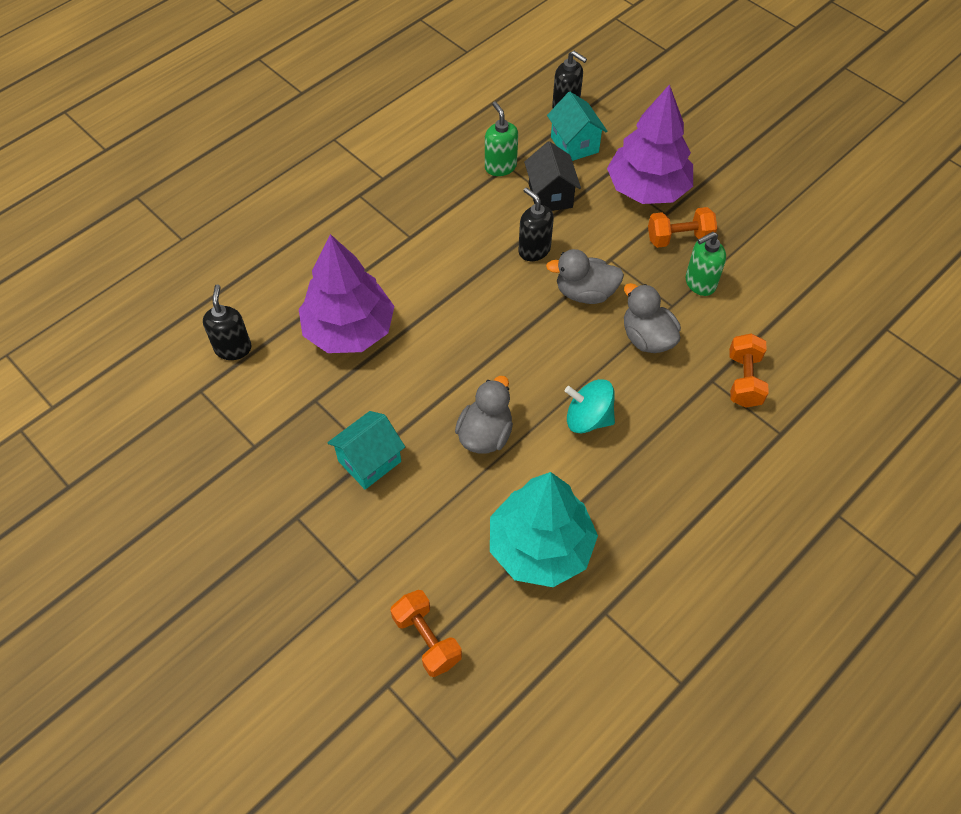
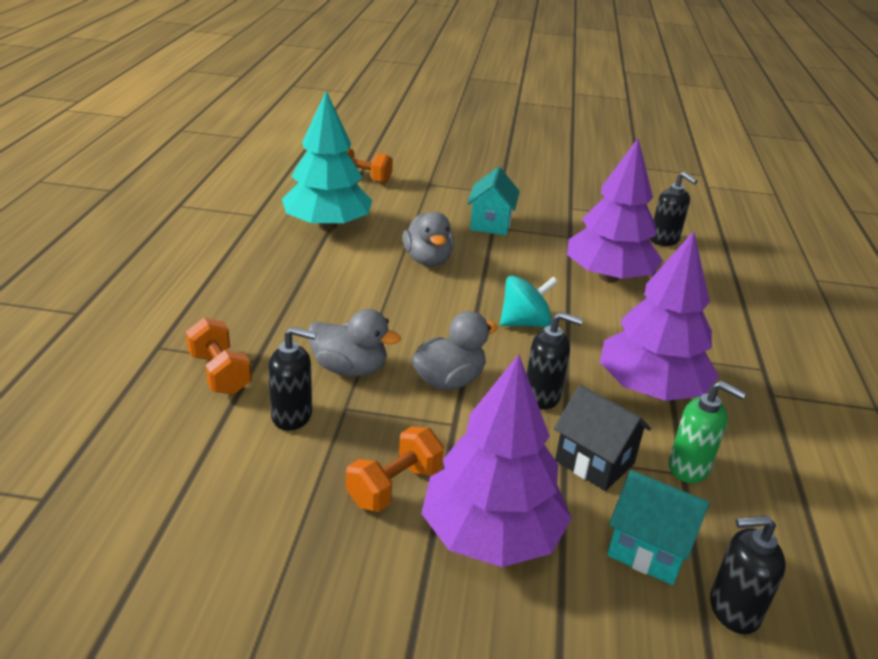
camera: 140 degrees right, 25 degrees down
turquoise spinning top [565,379,615,433] -> turquoise spinning top moved to [500,276,558,328]
green soap dispenser [685,232,726,296] -> none
none -> black soap dispenser [268,327,316,431]
none -> purple tree [600,231,719,401]

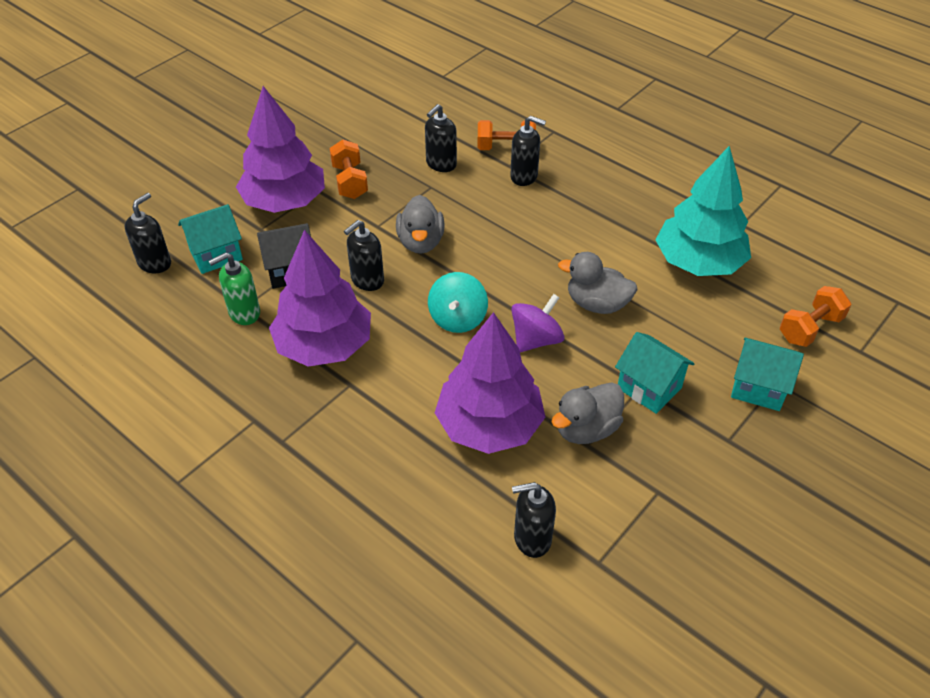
camera: 125 degrees right, 15 degrees up
grey duck [308,309,401,377] -> grey duck moved to [552,383,624,444]
none -> black soap dispenser [510,116,546,186]
none -> purple spinning top [511,294,565,353]
none -> turquoise house [731,337,804,411]

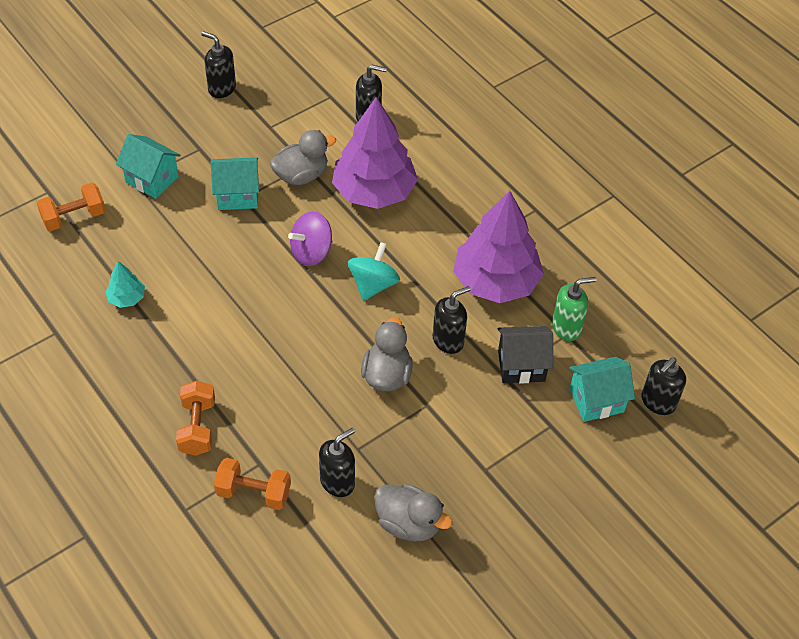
camera: 170 degrees left, 5 degrees up
purple tree [236,86,325,213] -> none
orange dumbbell [330,140,368,199] -> orange dumbbell moved to [176,381,215,456]
black soap dispenser [510,116,546,186] -> black soap dispenser moved to [202,31,236,98]
grey duck [558,252,638,314] -> grey duck moved to [374,484,452,542]
turquoise house [615,332,695,414] -> turquoise house turned 60 degrees counterclockwise [211,157,259,210]
turquoise tree [656,146,751,276] -> turquoise tree [105,261,145,308], size x0.43

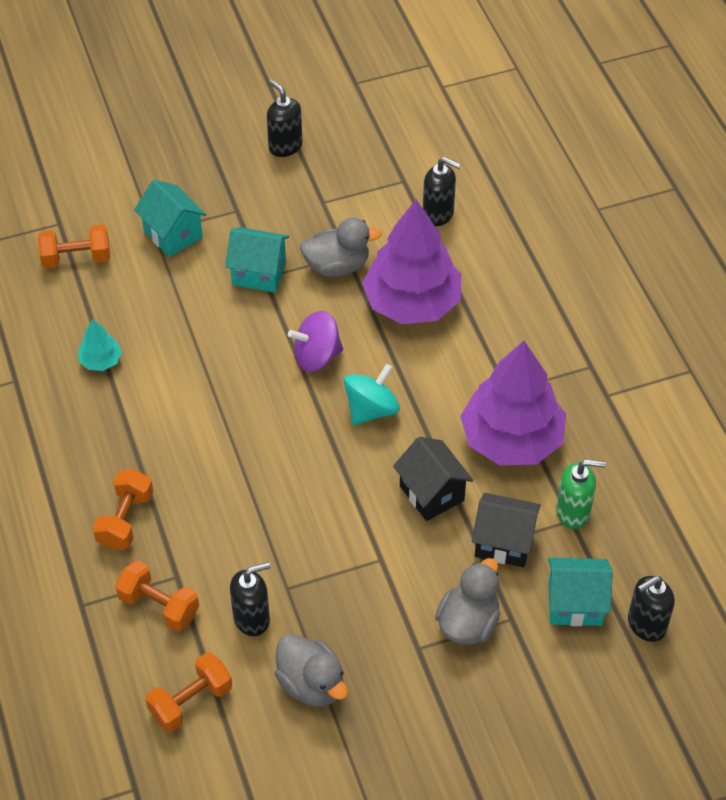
camera: 20 degrees right, 0 degrees up
grey duck [361,317,413,391] -> grey duck moved to [435,558,500,645]
black soap dispenser [433,286,471,354] -> black house [393,437,473,521]
none -> orange dumbbell [145,652,232,732]

